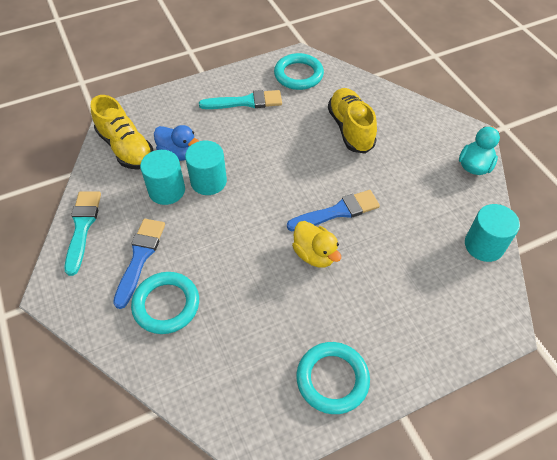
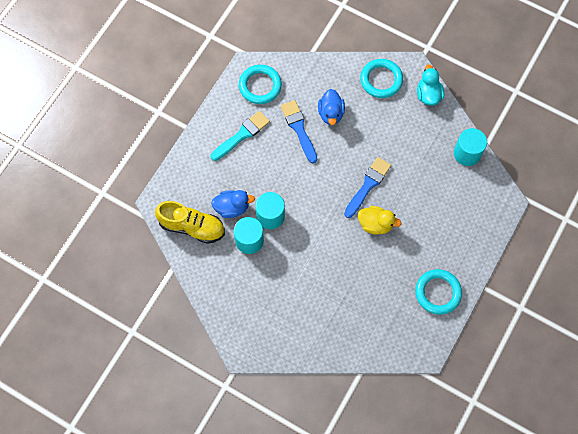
camera: 35 degrees left, 15 degrees up
turquoise brush [65,192,101,276] -> none
blue brush [113,219,165,309] -> blue brush moved to [281,100,317,163]
turquoise ring [131,272,199,334] -> turquoise ring moved to [360,59,403,98]
yellow shoe [328,88,377,154] -> blue duck [318,89,345,125]

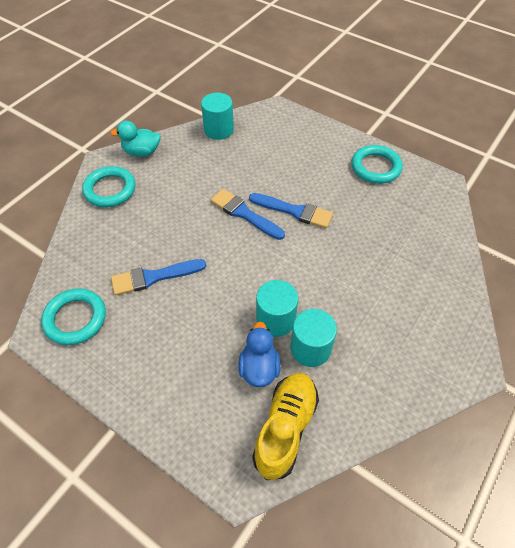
camera: 85 degrees left, 15 degrees down
turquoise brush [211,111,270,161] -> none
blue duck [318,89,345,125] -> none
yellow duck [358,206,401,235] -> blue brush [249,193,333,229]

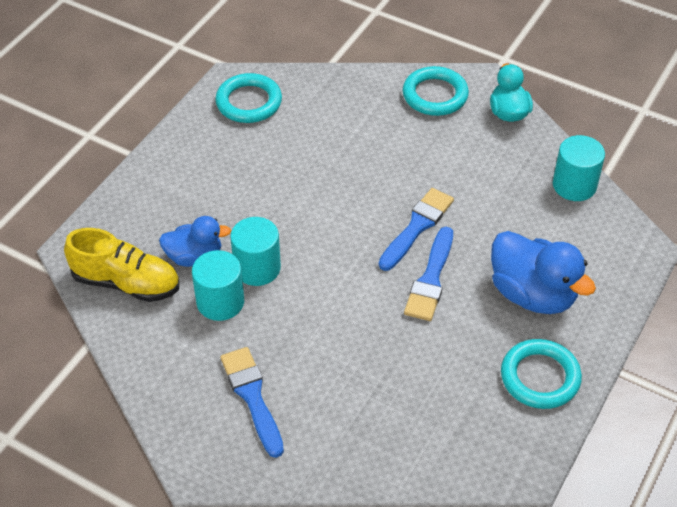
camera: 85 degrees right, 5 degrees down
blue brush [111,259,206,296] -> blue brush moved to [220,347,284,458]
none -> blue duck [491,231,596,314]

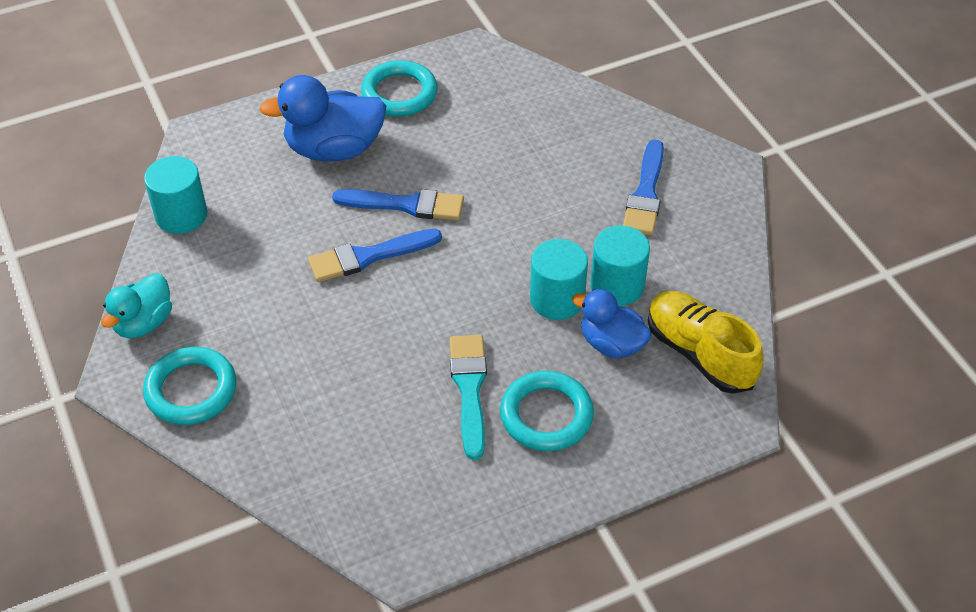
camera: 145 degrees left, 0 degrees up
turquoise ring [215,73,282,123] -> turquoise ring moved to [500,371,594,451]
blue brush [404,227,453,321] -> blue brush turned 45 degrees clockwise [332,189,464,220]
blue duck [491,231,596,314] -> blue duck turned 90 degrees counterclockwise [259,75,386,162]
none -> turquoise brush [450,335,487,460]

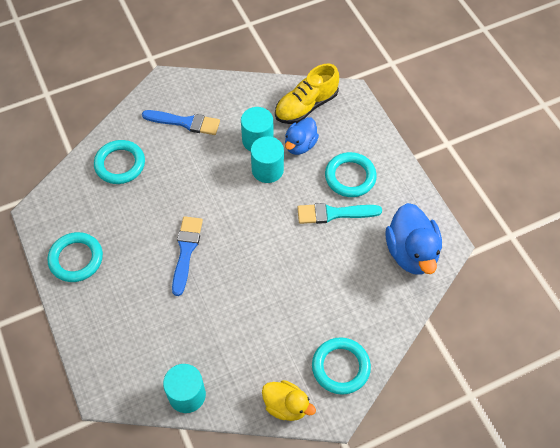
camera: 90 degrees left, 10 degrees up
turquoise duck [101,274,172,338] -> yellow duck [262,380,316,421]
blue duck [259,75,386,162] -> blue duck moved to [386,203,442,275]
blue brush [308,229,442,282] -> none
none -> turquoise ring [94,140,145,184]

